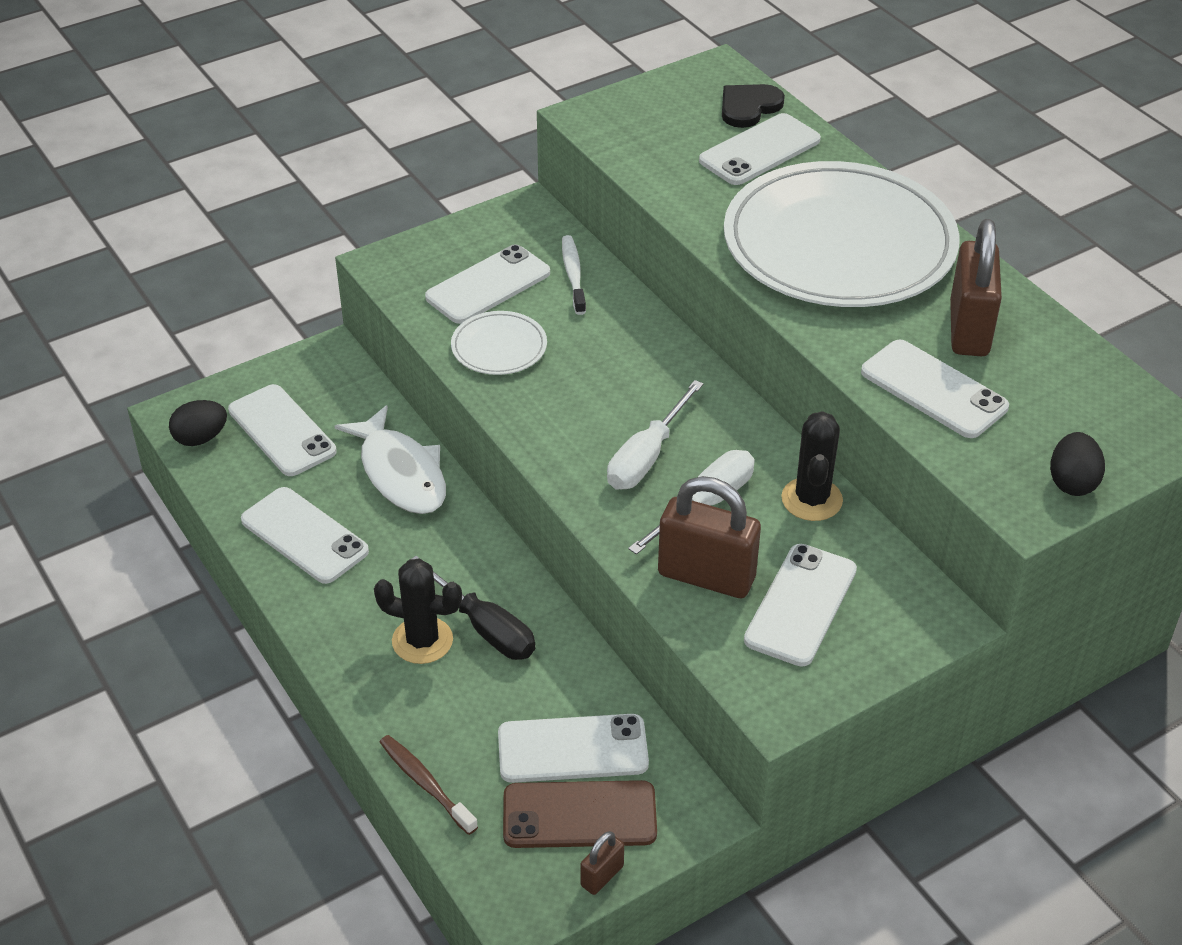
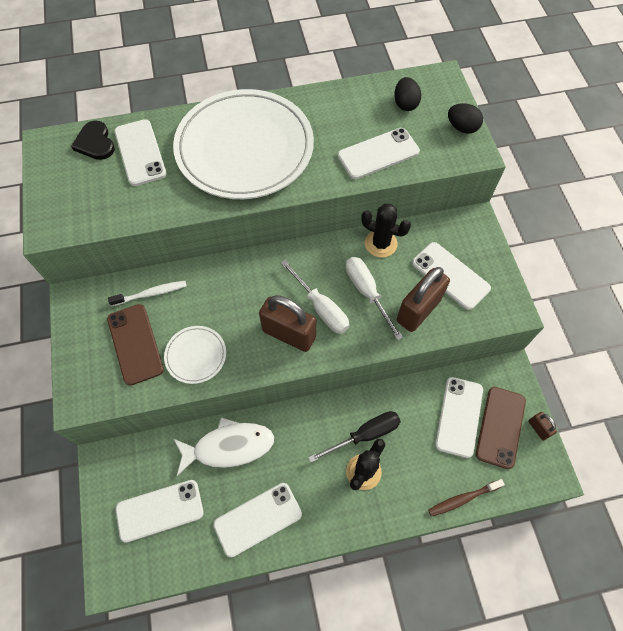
camera: 70 degrees left, 20 degrees up
black egg [169,400,227,446] -> black egg moved to [394,77,421,111]
white phone [425,244,550,324] -> brown phone [107,304,164,386]
white toothbrush [562,235,586,315] -> white toothbrush turned 150 degrees clockwise [108,281,187,306]
brown padlock [950,219,1002,356] -> brown padlock moved to [259,295,316,352]

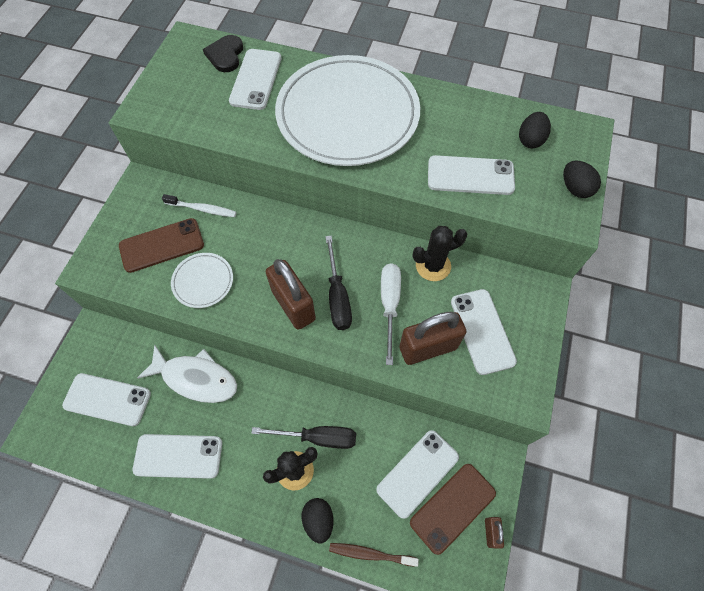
camera: 30 degrees right, 0 degrees up
brown phone [107,304,164,386] -> brown phone turned 60 degrees clockwise [119,218,204,273]
white screwdriver [281,260,349,334] -> black screwdriver [325,236,352,330]
black cactus [361,203,411,258] -> black cactus turned 75 degrees counterclockwise [413,226,467,281]
none -> black egg [301,498,334,544]

